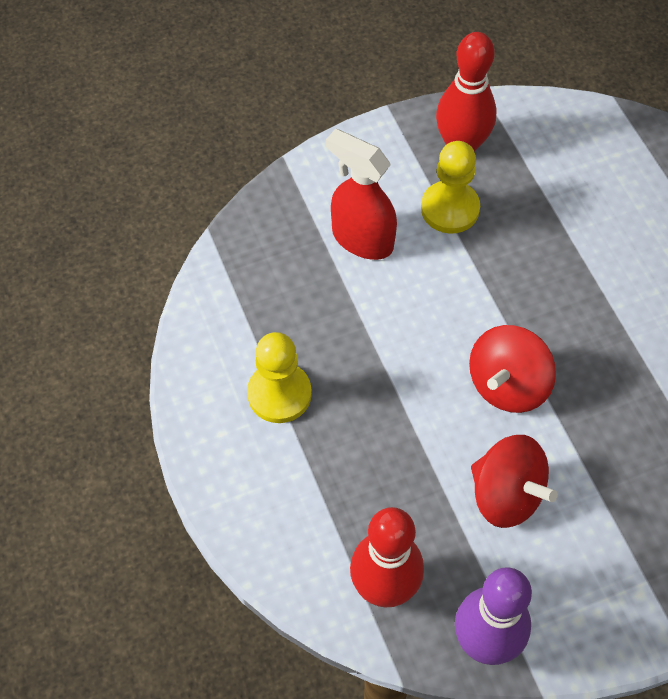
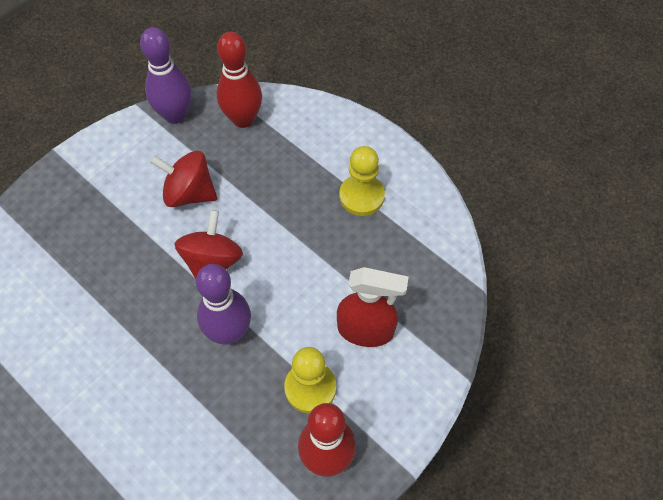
camera: 155 degrees right, 0 degrees up
none -> purple bowling pin [196,264,251,345]

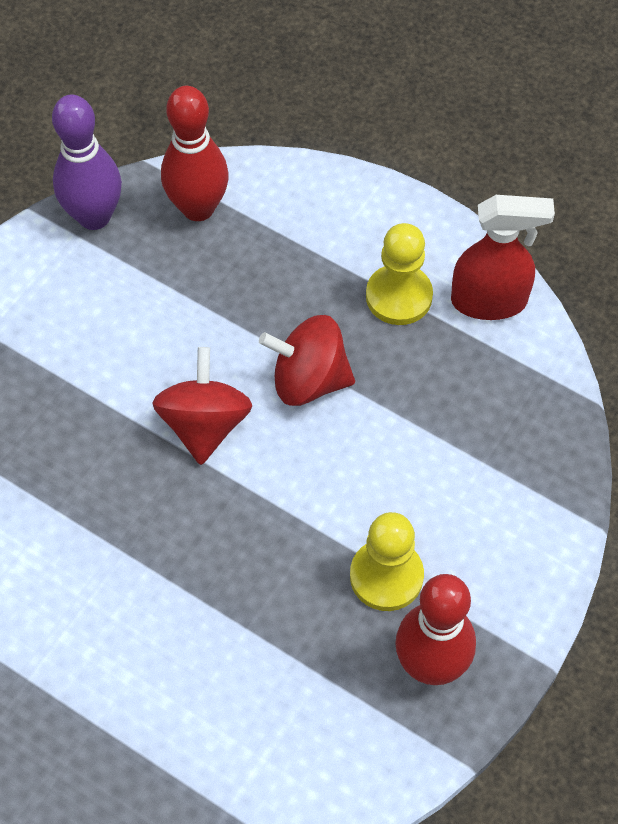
camera: 10 degrees left, 0 degrees up
red spinning top [150,151,217,207] -> red spinning top moved to [259,315,355,406]
purple bowling pin [196,264,251,345] -> none
red spray bottle [337,267,409,347] -> red spray bottle moved to [451,195,555,320]

